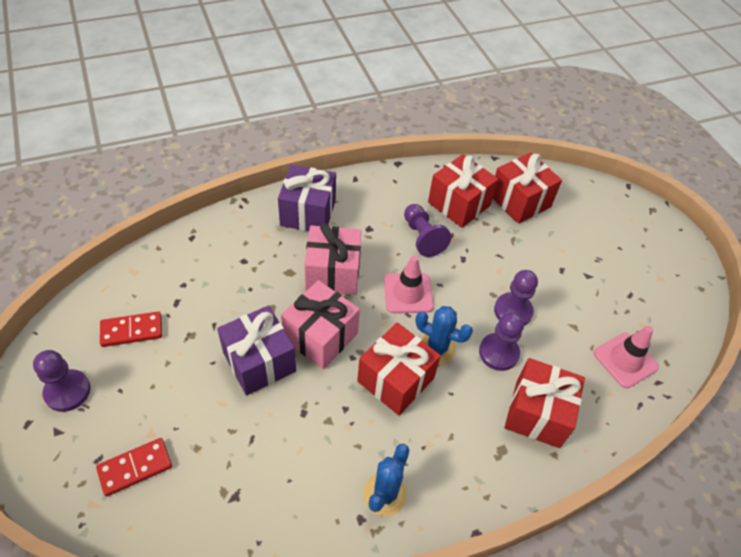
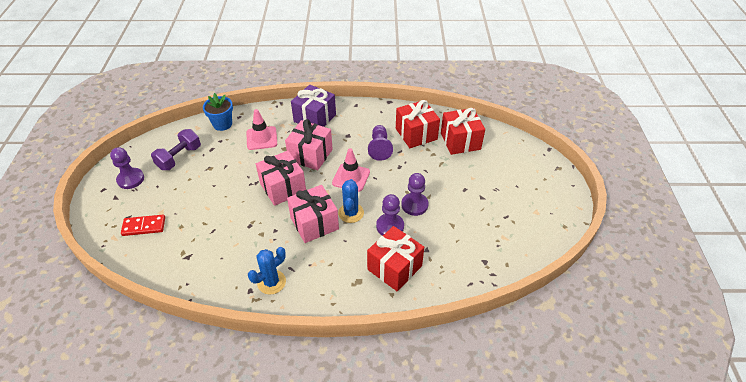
camera: 25 degrees right, 5 degrees down
red domino [100,312,162,347] -> purple dumbbell [151,129,201,170]
purple gift [217,305,296,396] -> none
red gift [357,322,441,416] -> pink gift [287,185,339,243]
blue cactus [416,306,473,365] -> blue cactus turned 45 degrees clockwise [338,179,364,223]
pink traffic cone [594,326,659,388] -> pink traffic cone moved to [246,109,277,150]
none -> blue flower pot [203,93,233,131]

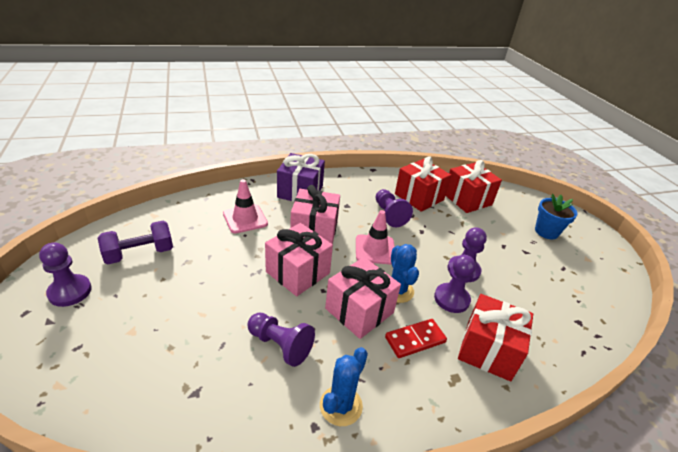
camera: 20 degrees left, 10 degrees down
red domino [121,215,165,236] -> red domino moved to [385,319,447,358]
purple dumbbell [151,129,201,170] -> purple dumbbell turned 45 degrees clockwise [98,221,173,264]
blue flower pot [203,93,233,131] -> blue flower pot moved to [535,194,578,239]
none -> purple pawn [247,313,315,367]

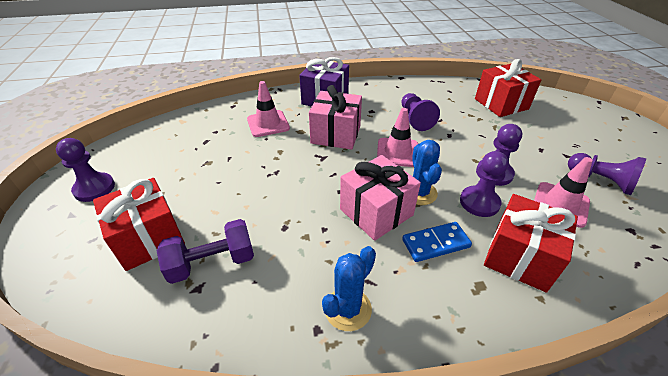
camera: 10 degrees right, 5 degrees up
purple dumbbell [98,221,173,264] -> purple dumbbell moved to [157,219,254,284]
purple pawn [247,313,315,367] -> purple pawn moved to [568,153,646,195]
pink gift [265,223,333,296] -> none
red domino [385,319,447,358] -> blue domino [402,222,472,262]
red gift [395,156,451,212] -> red gift moved to [93,178,185,271]
blue flower pot [535,194,578,239] -> none
none -> pink traffic cone [534,157,593,228]

